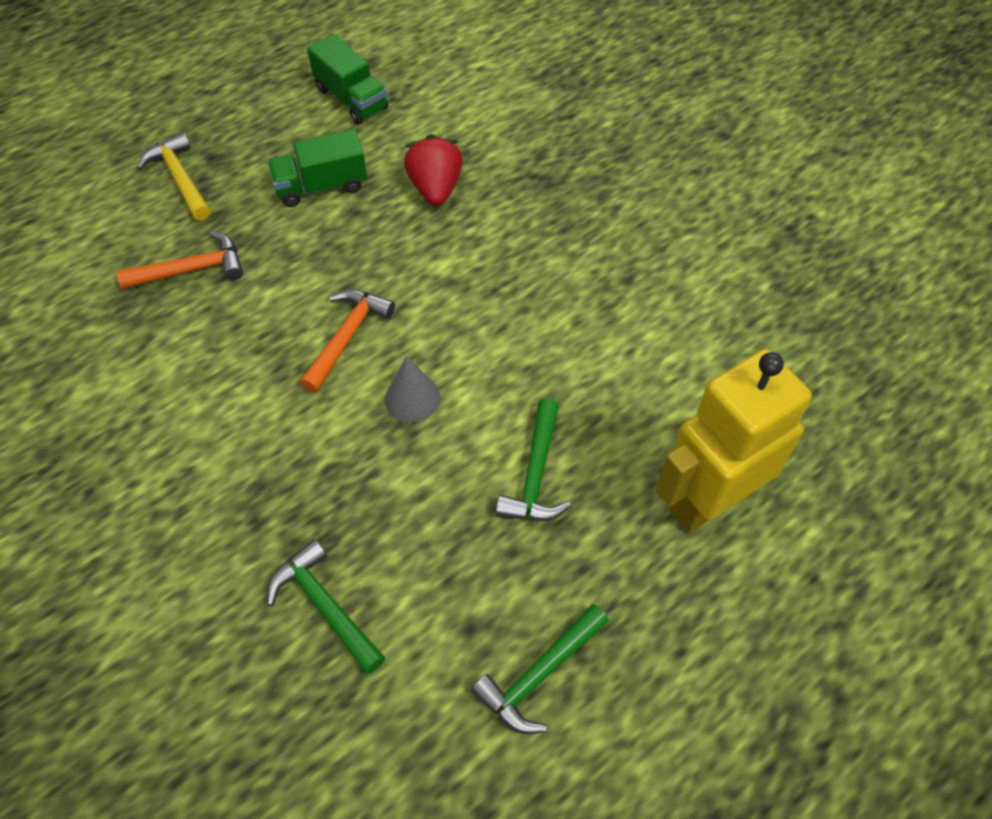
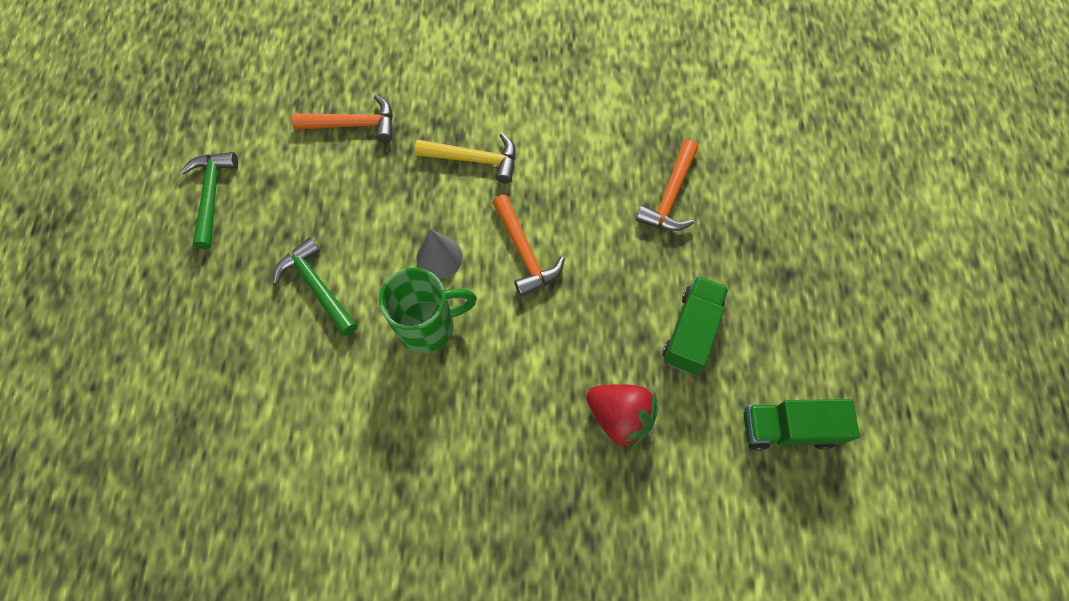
camera: 130 degrees right, 10 degrees up
yellow hammer [137,132,211,221] -> yellow hammer moved to [414,133,516,184]
green hammer [267,539,385,674] -> orange hammer [292,95,393,142]
yellow robot [656,349,812,533] -> none
none -> green mug [379,268,477,353]

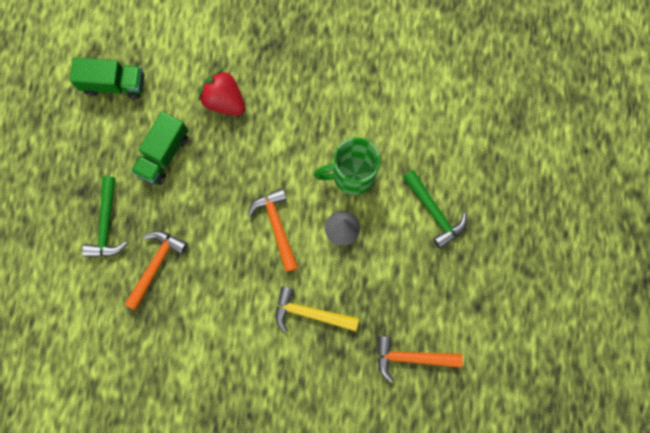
camera: 175 degrees left, 10 degrees up
green hammer [180,152,238,249] -> green hammer moved to [82,176,128,257]

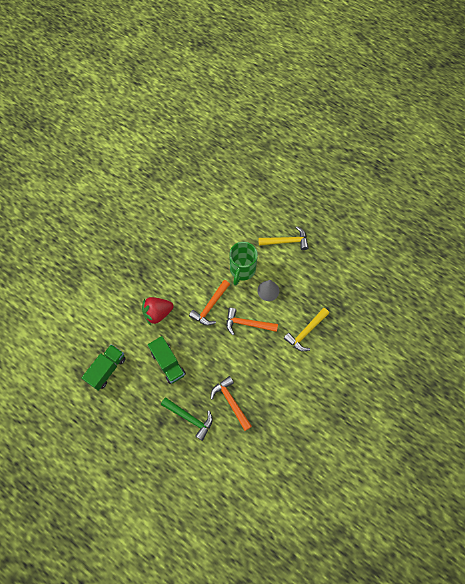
camera: 60 degrees left, 10 degrees down
orange hammer [377,336,463,382] -> orange hammer moved to [189,280,230,326]
green hammer [403,170,467,249] -> yellow hammer [258,226,308,250]

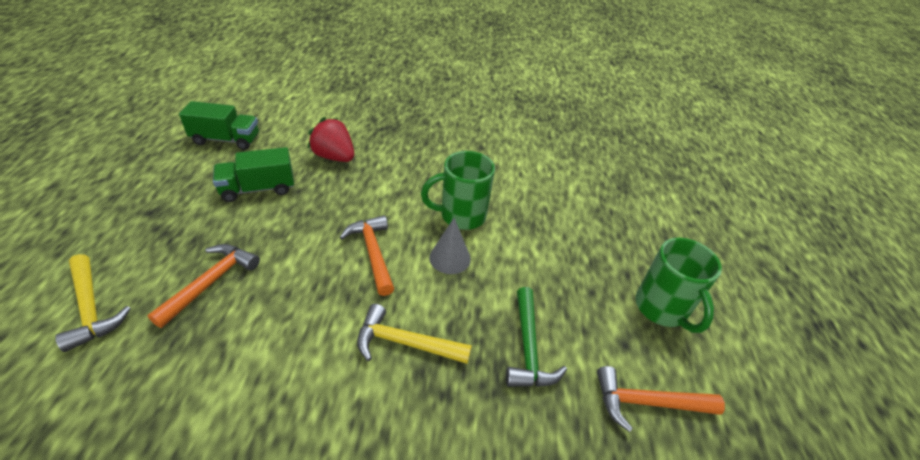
camera: 55 degrees right, 25 degrees down
green truck [148,336,186,384] -> green truck turned 45 degrees clockwise [213,147,294,202]
green hammer [161,397,213,441] -> green hammer moved to [506,287,567,387]
orange hammer [189,280,230,326] -> orange hammer moved to [597,366,725,432]
yellow hammer [258,226,308,250] -> yellow hammer moved to [55,254,131,352]
none -> green mug [635,238,722,333]

